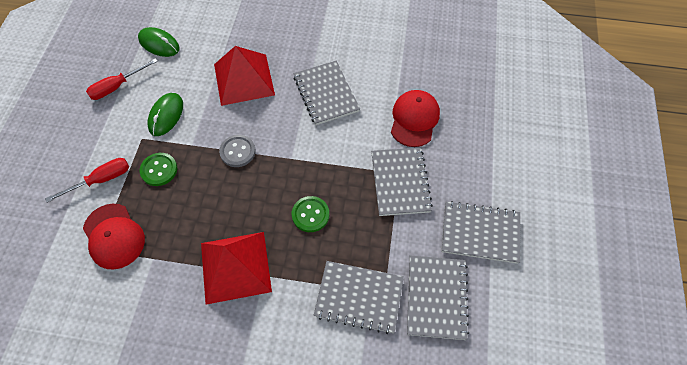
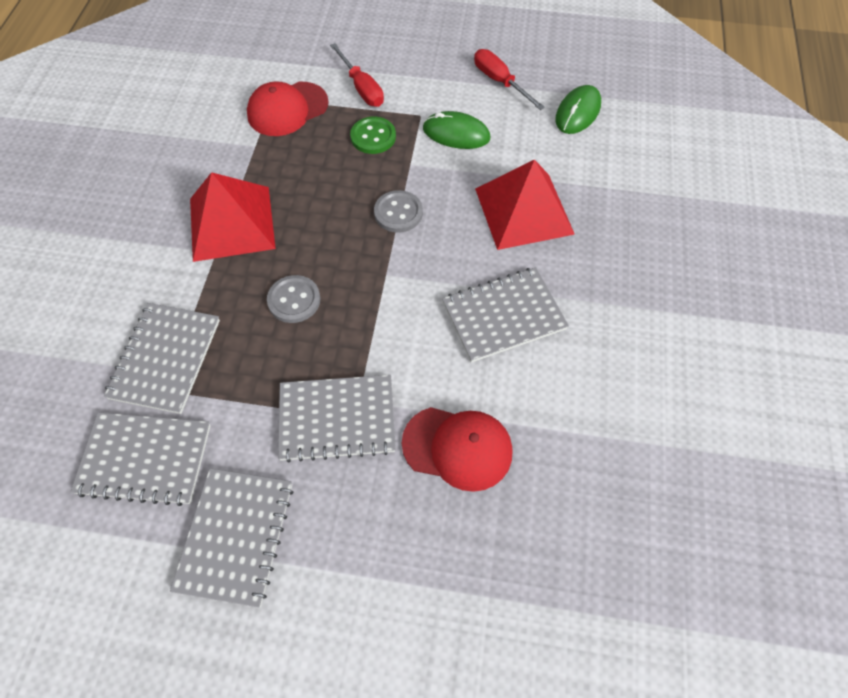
camera: 90 degrees right, 0 degrees up
green button [292,196,329,232] -> grey button [267,275,320,323]

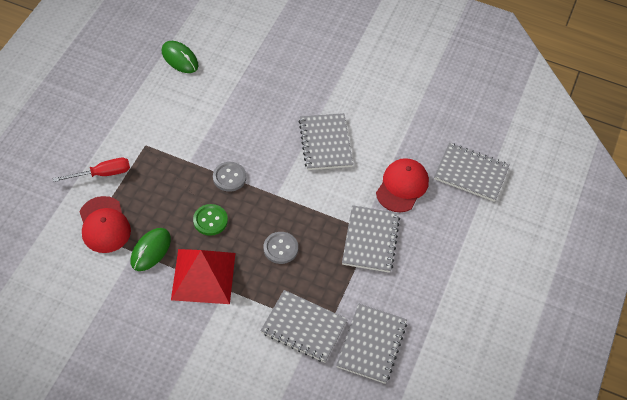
camera: 80 degrees left, 5 degrees down
grey notebook [170,468,293,607] -> grey notebook moved to [434,143,510,202]
green button [350,117,396,154] -> green button moved to [193,204,228,236]
green mouse [423,111,490,149] -> green mouse moved to [131,228,171,271]
red screwdriver [474,49,545,110] -> none
red pyramid [475,159,575,250] -> none

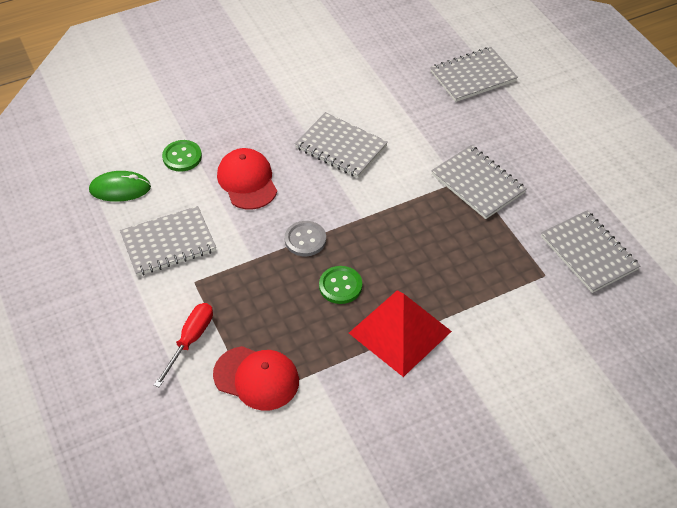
camera: 45 degrees left, 5 degrees down
green mouse [131,228,171,271] -> none
grey notebook [261,290,348,363] -> grey notebook moved to [120,206,216,276]
grey button [264,232,298,264] -> none
red cap [376,158,429,212] -> red cap moved to [217,148,277,210]
none -> green button [162,140,202,172]

